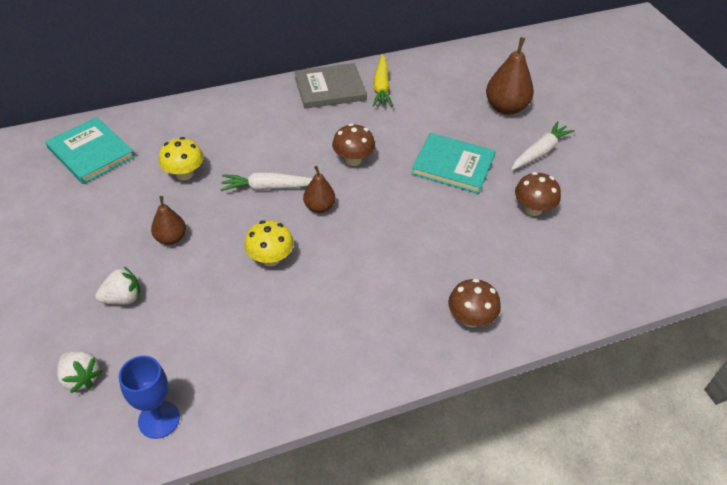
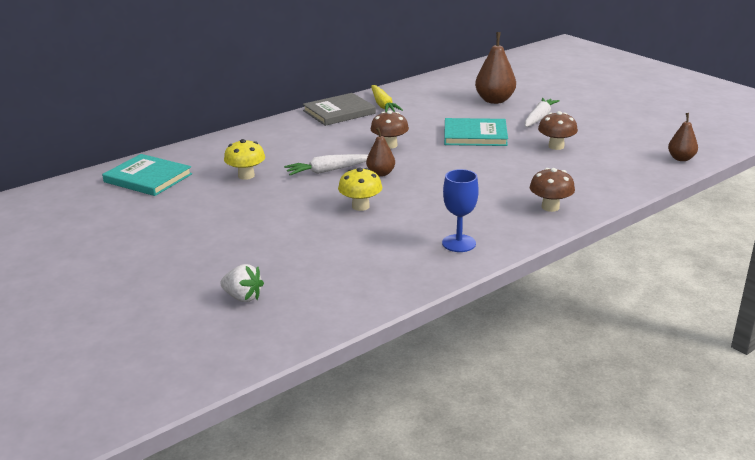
camera: 15 degrees left, 20 degrees down
white strawberry [95,266,140,305] -> none
blue goblet [119,356,180,439] -> blue goblet moved to [442,169,479,252]
brown pear [151,196,186,245] -> brown pear moved to [668,113,698,161]

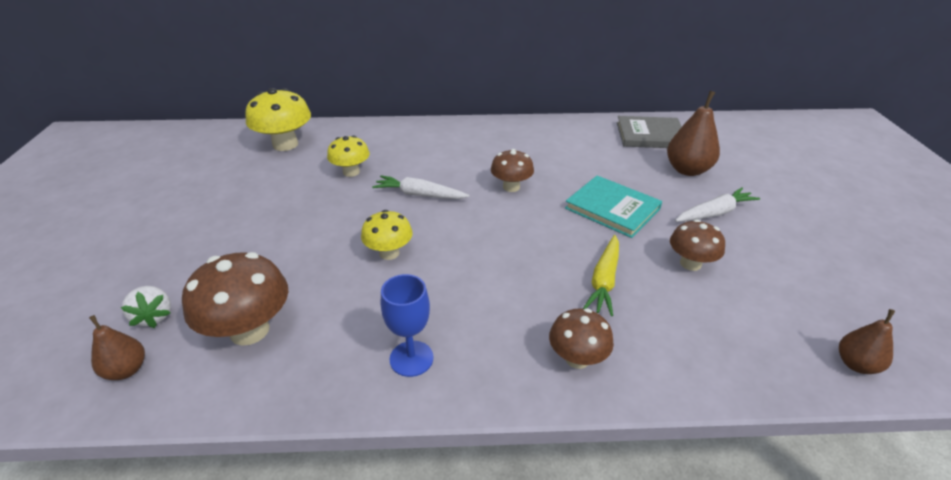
camera: 35 degrees right, 10 degrees up
turquoise book [102,154,192,196] -> yellow mushroom [245,88,311,151]
grey book [303,93,376,126] -> grey book moved to [617,116,682,148]
brown pear [366,127,395,177] -> brown pear moved to [89,315,145,380]
yellow carrot [371,85,403,112] -> yellow carrot moved to [583,235,619,316]
none -> brown mushroom [182,252,288,346]

